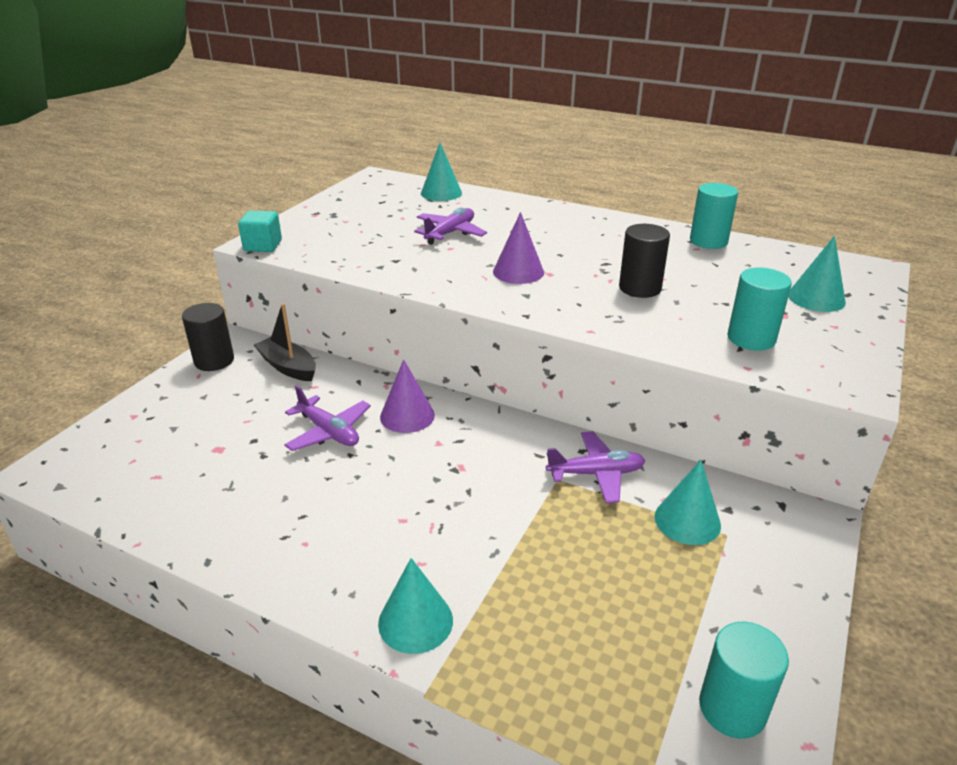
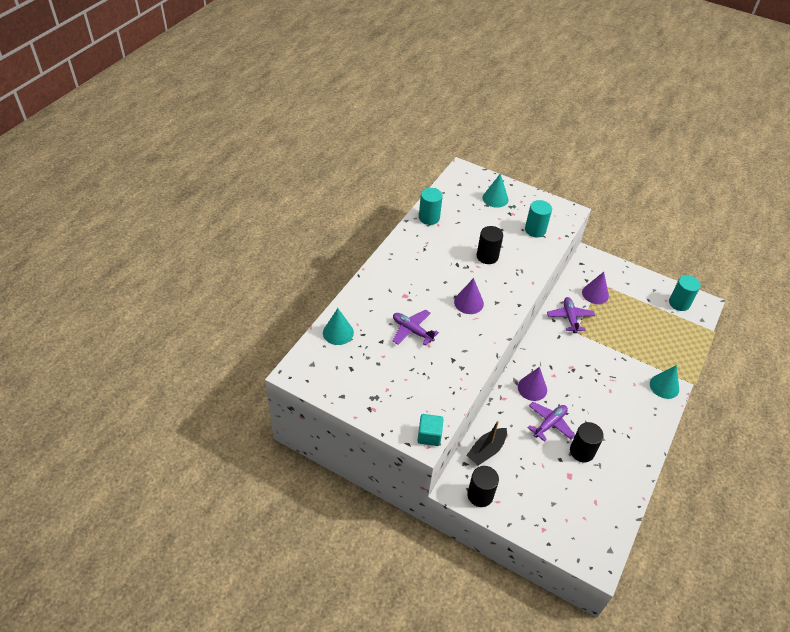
camera: 90 degrees left, 15 degrees up
turquoise cone [655,460,721,545] -> purple cone [582,272,609,304]
none -> black cylinder [570,422,604,462]

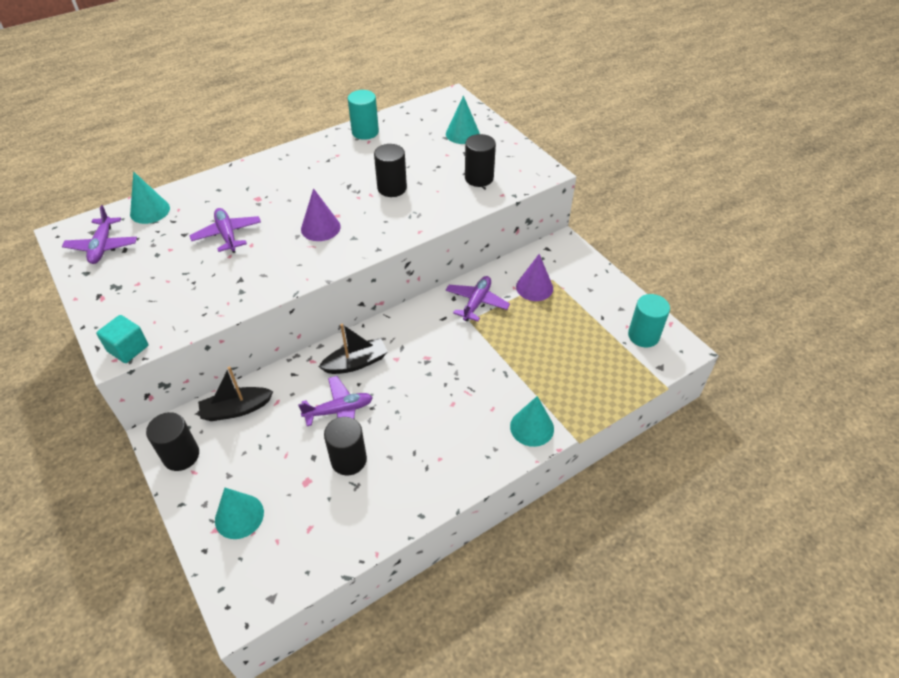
camera: 30 degrees right, 0 degrees up
purple cone [518,367,547,401] -> black boat [319,324,388,374]
turquoise cylinder [525,200,552,237] -> black cylinder [465,134,496,187]
none -> purple plane [62,205,137,264]
none -> turquoise cone [215,488,264,539]

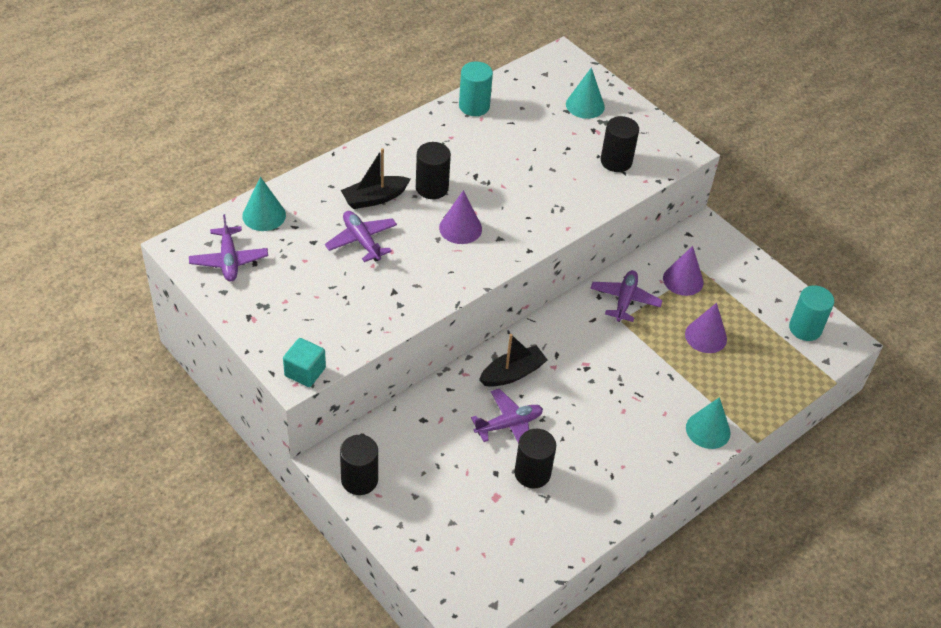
camera: 10 degrees left, 0 degrees up
black boat [198,366,273,421] -> black boat moved to [341,148,411,209]
turquoise cone [215,488,264,539] -> none
black cylinder [374,144,407,197] -> black cylinder moved to [416,142,451,199]
none -> purple cone [685,303,727,353]

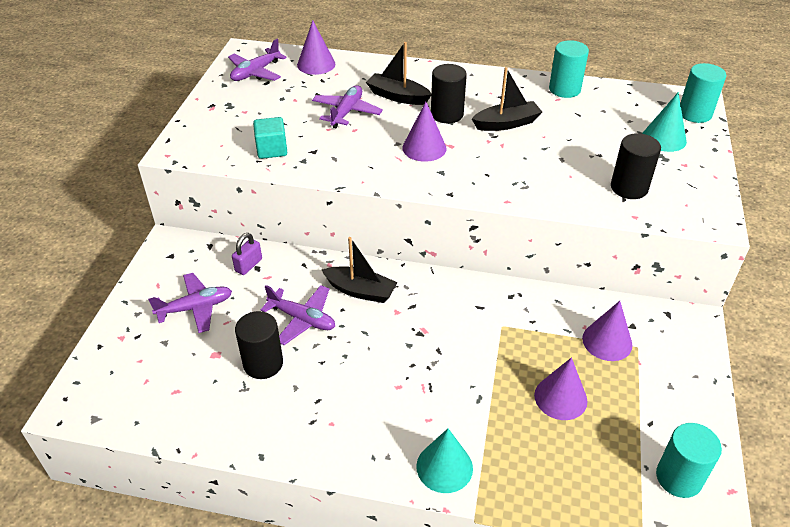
camera: 55 degrees right, 5 degrees down
turquoise cone [242,177,286,231] -> purple cone [297,20,336,75]
turquoise cube [283,338,326,387] -> turquoise cube moved to [253,117,287,159]
black cylinder [340,435,378,495] -> none
purple plane [590,270,663,322] -> purple plane moved to [148,273,232,333]
none -> purple padlock [232,233,262,275]
none -> black boat [472,67,542,131]
none -> turquoise cylinder [680,63,726,123]

